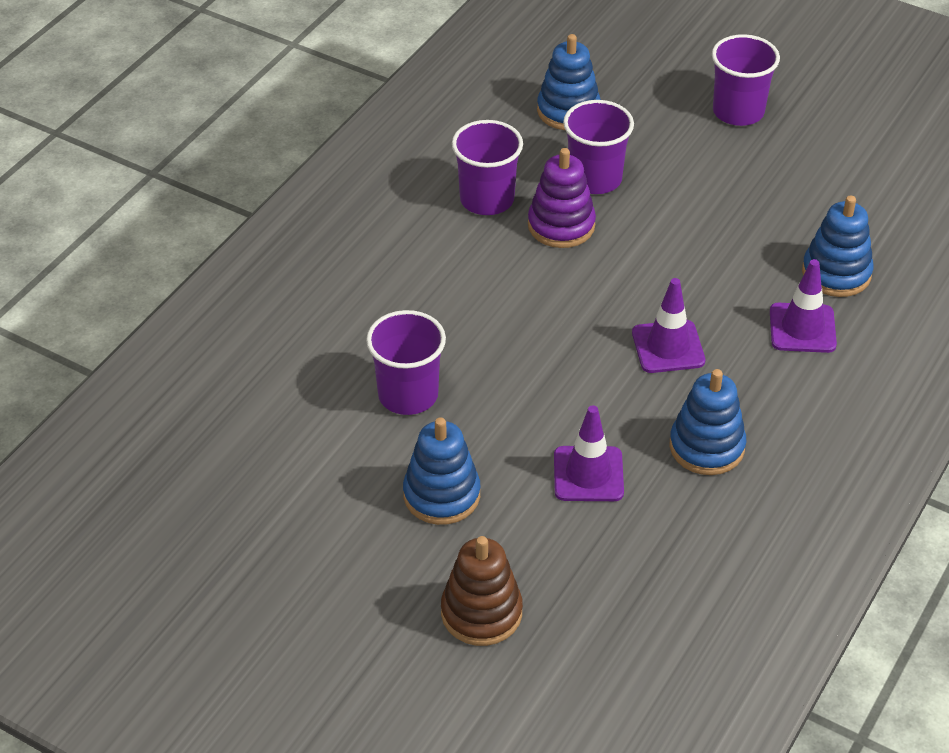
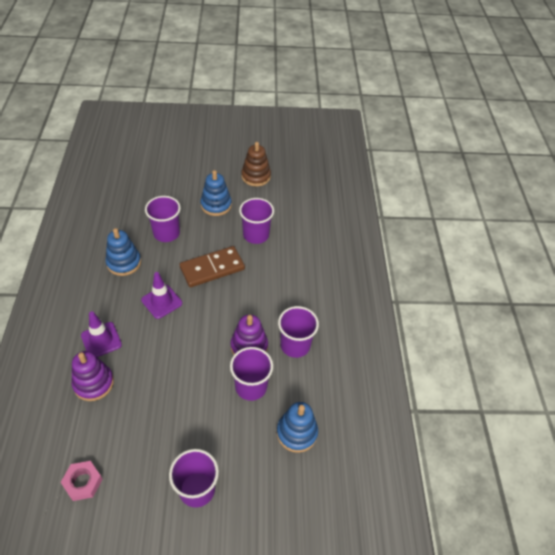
camera: 145 degrees right, 5 degrees up
brown stacking toy [441,536,523,646] -> brown stacking toy moved to [241,142,271,186]
purple traffic cone [554,405,624,501] -> purple cup [145,196,181,242]
blue stacking toy [802,195,874,297] -> purple stacking toy [72,351,114,401]
none -> pink nut [61,461,103,501]
none -> brown domino [180,246,245,287]

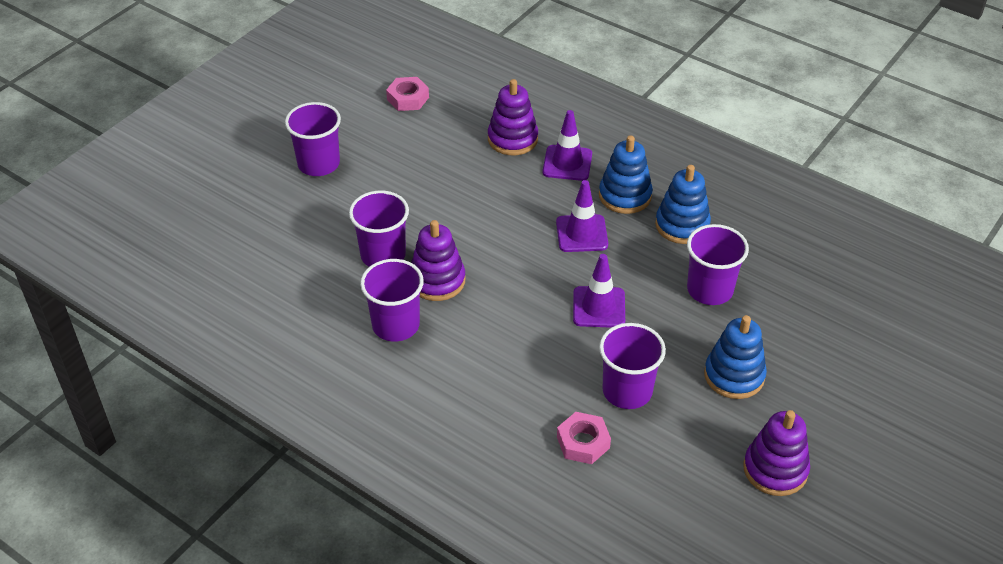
camera: 130 degrees right, 5 degrees down
brown domino [180,246,245,287] -> purple traffic cone [573,254,625,328]
brown stacking toy [241,142,271,186] -> purple stacking toy [743,410,810,496]
blue stacking toy [277,402,318,453] -> blue stacking toy moved to [599,135,653,214]
none -> pink nut [557,412,611,464]

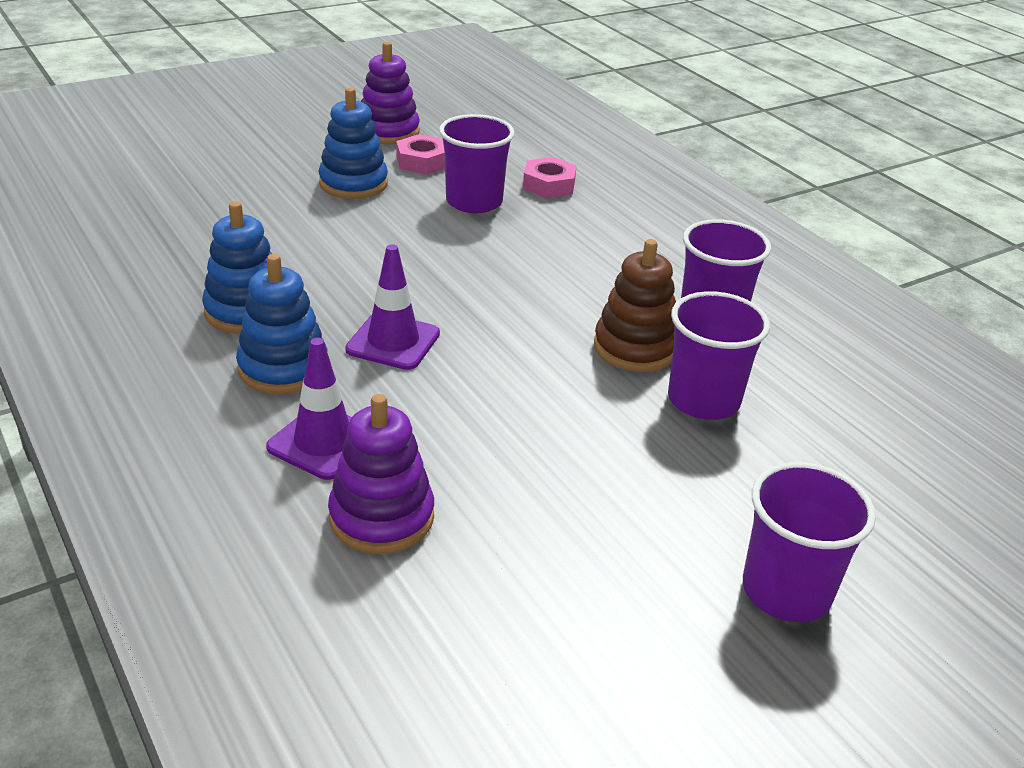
camera: 160 degrees left, 10 degrees down
pink nut [386,77,429,111] -> pink nut moved to [396,134,445,174]
purple stacking toy [411,220,465,301] -> brown stacking toy [594,239,676,372]
purple traffic cone [573,254,625,328] -> none
purple cup [687,224,749,305] -> none

